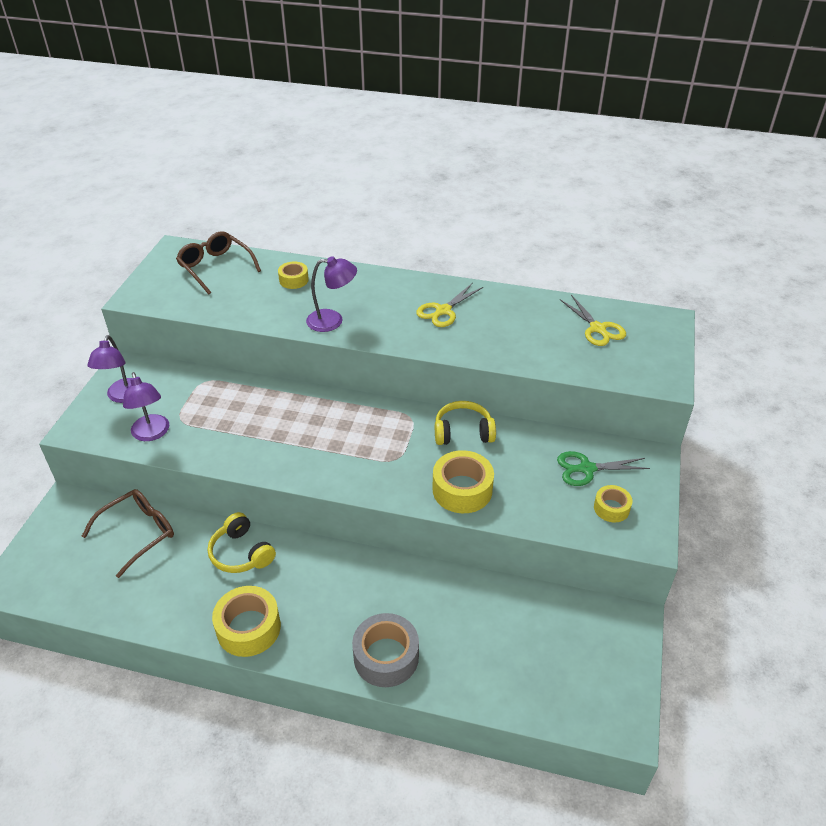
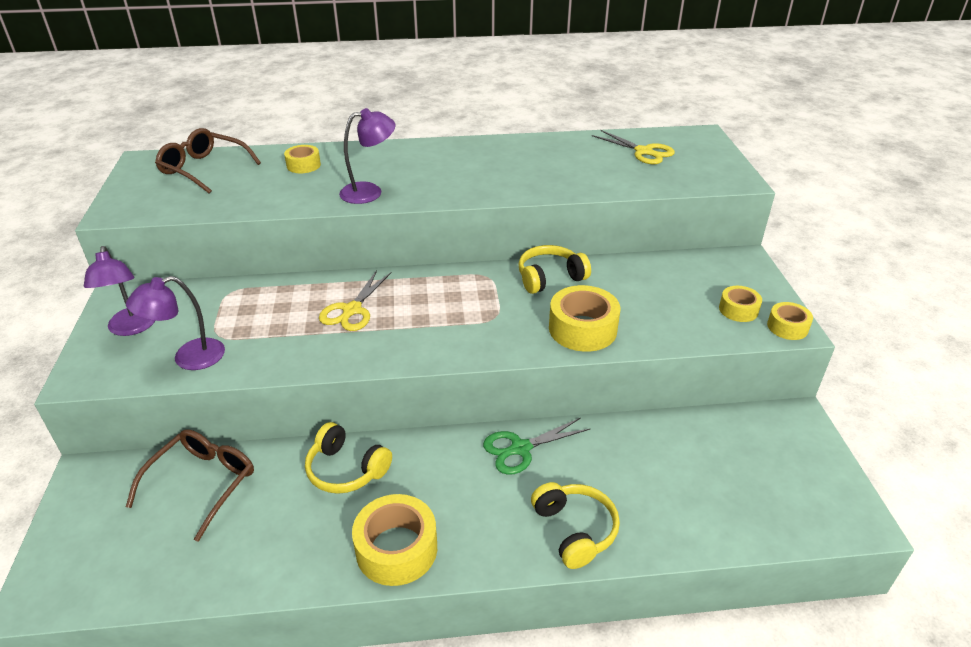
camera: 20 degrees left, 5 degrees down
purple lamp [123,372,169,441] -> purple lamp turned 105 degrees clockwise [126,276,225,370]
grey tape [352,613,419,687] -> yellow headphones [531,482,620,569]
yellow scissors [416,283,483,327] -> yellow scissors moved to [319,270,391,331]
green scissors [557,451,650,486] -> green scissors moved to [483,418,590,475]
none -> yellow tape [767,302,813,340]

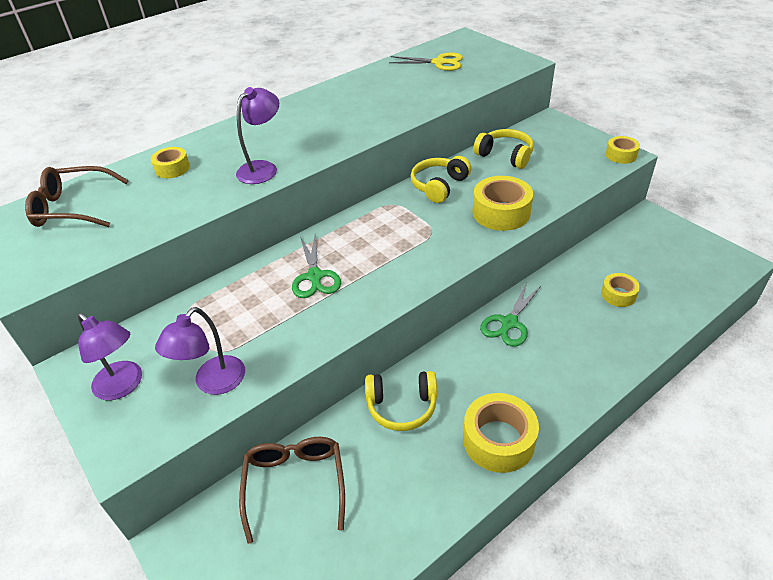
camera: 30 degrees left, 5 degrees up
yellow scissors [319,270,391,331] -> green scissors [292,235,341,298]
yellow headphones [531,482,620,569] -> yellow headphones moved to [473,129,534,169]
yellow tape [719,286,762,322] -> yellow tape moved to [601,273,640,307]

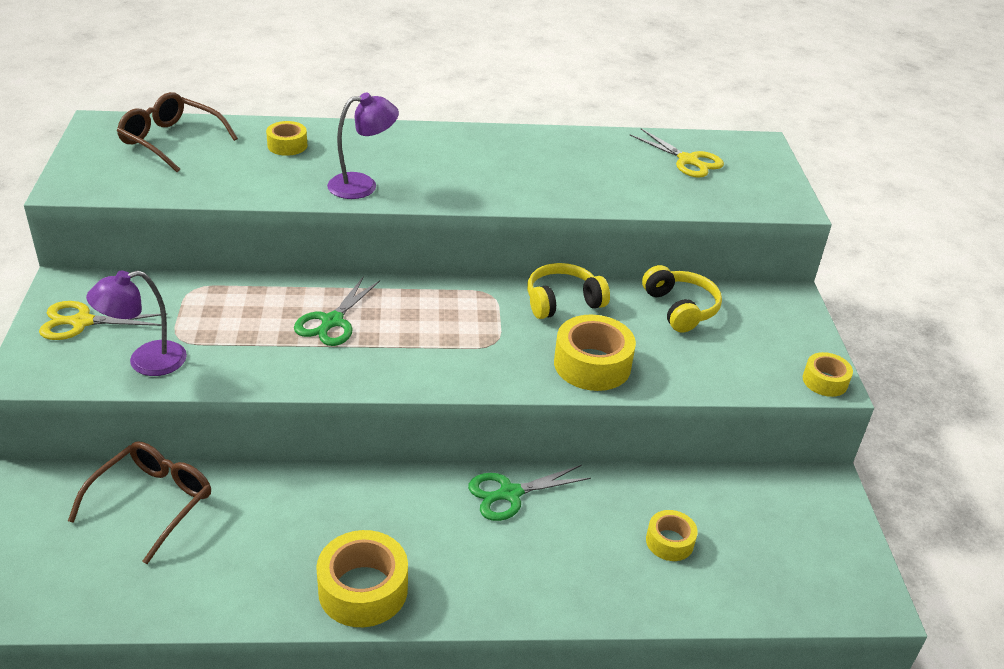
camera: 30 degrees right, 5 degrees down
purple lamp [78,313,142,400] -> yellow scissors [39,301,168,340]
yellow headphones [365,371,437,431] -> none

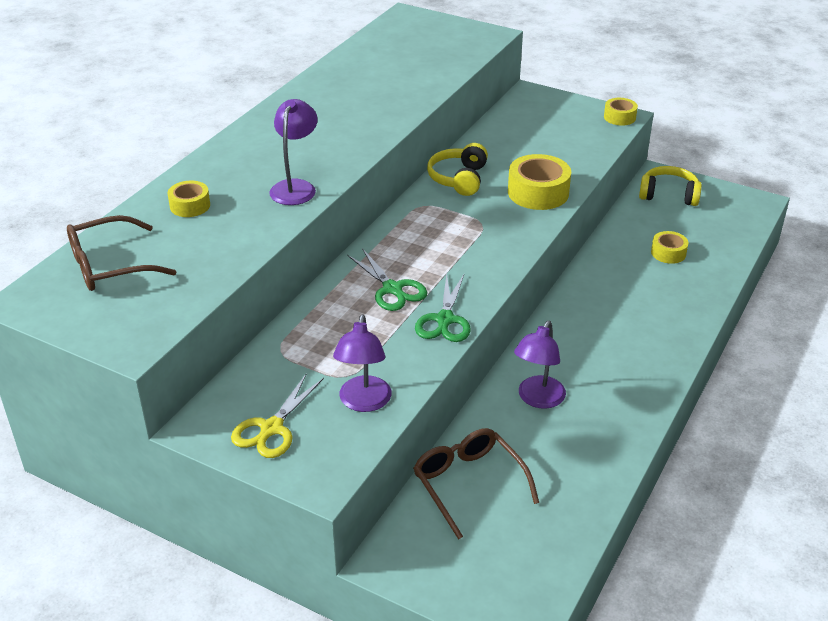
camera: 55 degrees left, 0 degrees up
yellow tape [316,530,408,627] -> none
green scissors [468,465,591,521] -> green scissors moved to [415,274,471,342]
yellow scissors [630,128,724,178] -> none
yellow headphones [642,265,722,333] -> yellow headphones moved to [639,166,702,206]
none -> purple lamp [514,321,566,409]

